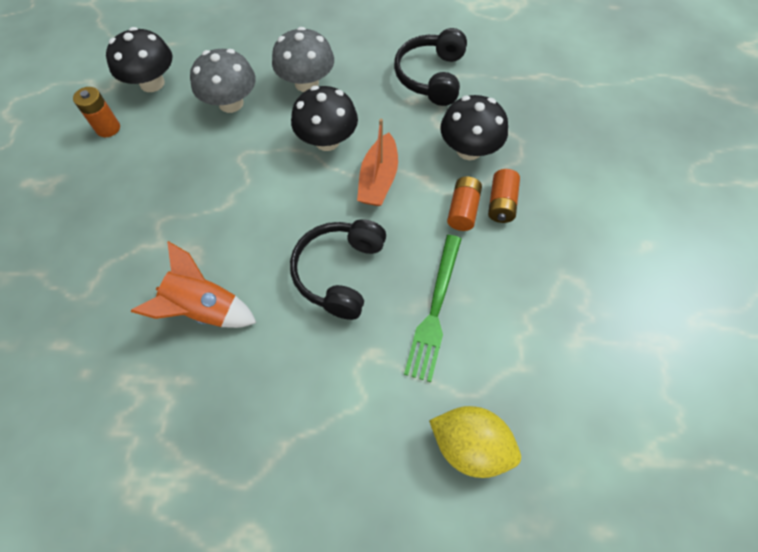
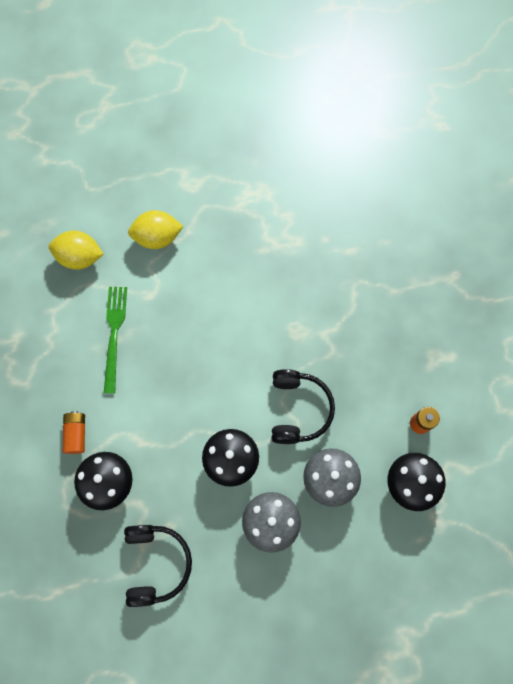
camera: 165 degrees right, 10 degrees up
orange rocket [131,241,257,328] -> none
black headphones [290,219,386,320] -> black headphones moved to [272,369,335,444]
orange boat [357,119,398,206] -> none
orange battery [447,177,482,231] -> none
none -> yellow lemon [128,210,183,249]

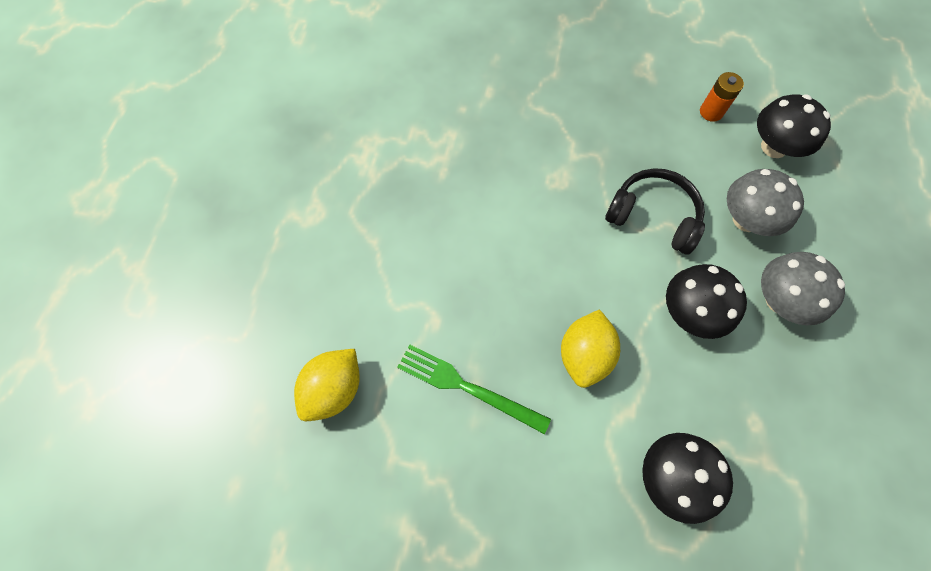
camera: 65 degrees left, 5 degrees down
orange battery [63,411,85,454] -> none
black headphones [124,525,192,607] -> none
yellow lemon [128,210,183,249] -> yellow lemon moved to [561,309,620,388]

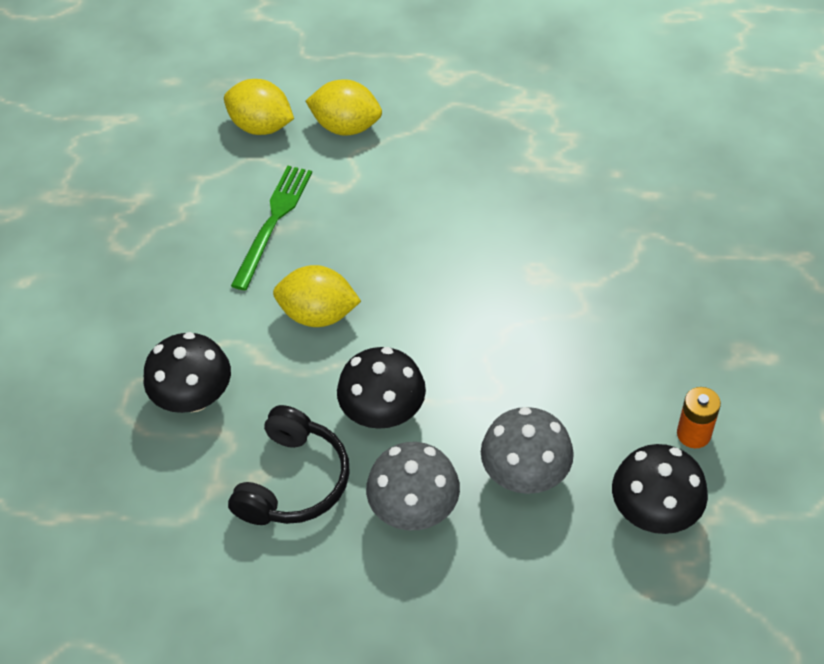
camera: 85 degrees right, 15 degrees down
black headphones [605,168,705,255] -> black headphones moved to [228,405,350,525]
none -> yellow lemon [306,79,382,136]

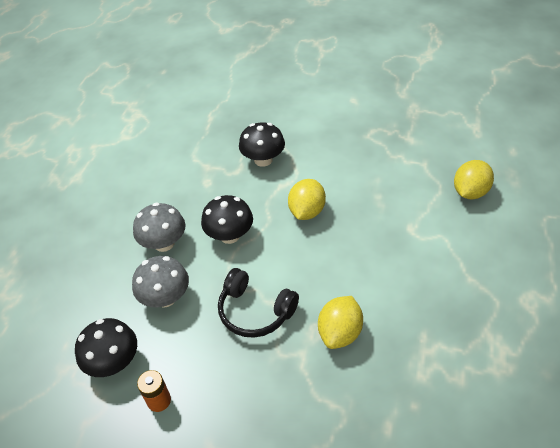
camera: 100 degrees right, 5 degrees down
black headphones [228,405,350,525] -> black headphones moved to [218,268,299,338]
green fork [231,166,312,290] -> none
yellow lemon [306,79,382,136] -> yellow lemon moved to [318,296,363,349]

